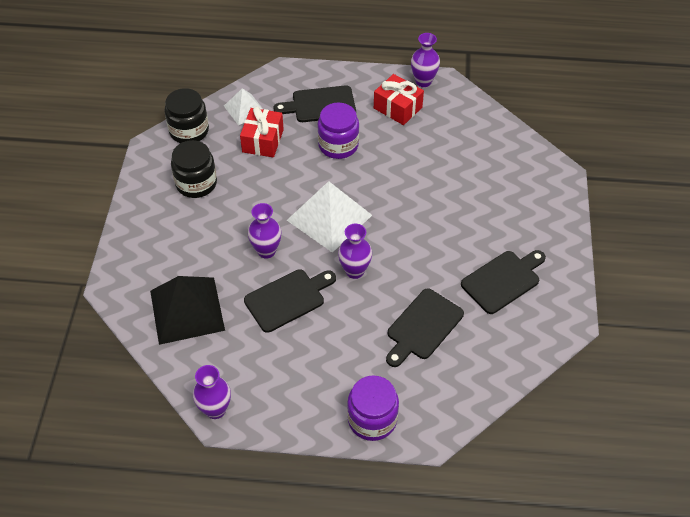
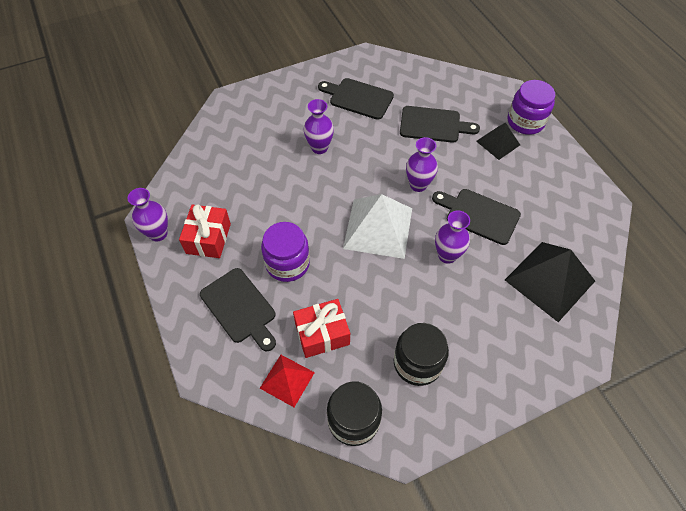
camera: 120 degrees left, 5 degrees up
purple vase [193,365,231,419] -> purple vase moved to [304,99,334,154]
white pyramid [224,88,263,125] -> red pyramid [260,355,315,407]
none -> black pyramid [476,122,520,160]

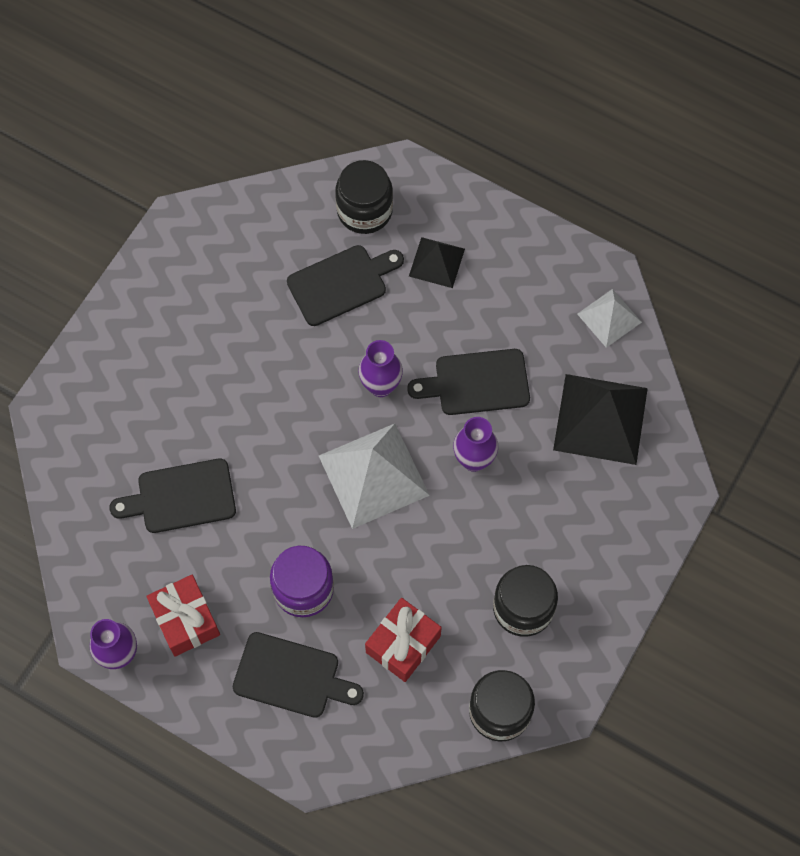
camera: 35 degrees left, 10 degrees up
red pyramid [260,355,315,407] -> none
purple vase [304,99,334,154] -> none
black cutting board [318,78,394,120] -> black cutting board moved to [109,459,236,533]
purple jar [508,80,555,135] -> none
none -> black jar [335,160,393,234]
none -> white pyramid [577,289,642,348]

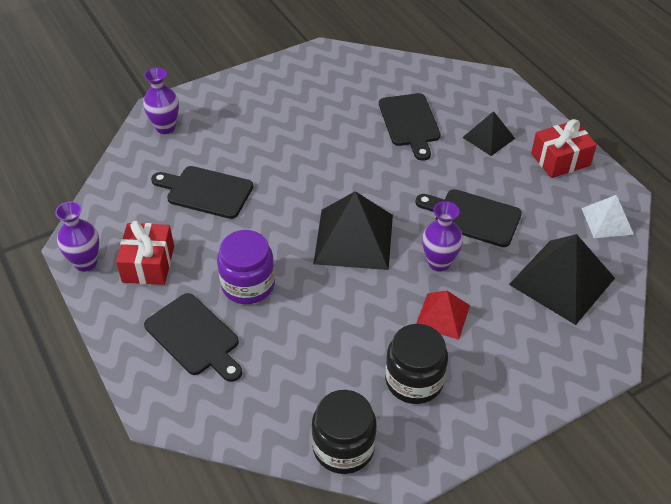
camera: 30 degrees right, 20 degrees down
black cutting board [287,245,404,326] -> black cutting board turned 75 degrees clockwise [379,93,441,161]
white pyramid [319,424,430,529] -> black pyramid [314,191,393,270]
black jar [335,160,393,234] -> none
purple vase [358,340,403,397] -> purple vase moved to [143,67,179,134]
red gift [365,598,442,682] -> red gift moved to [531,119,597,178]
none -> red pyramid [416,290,470,340]

